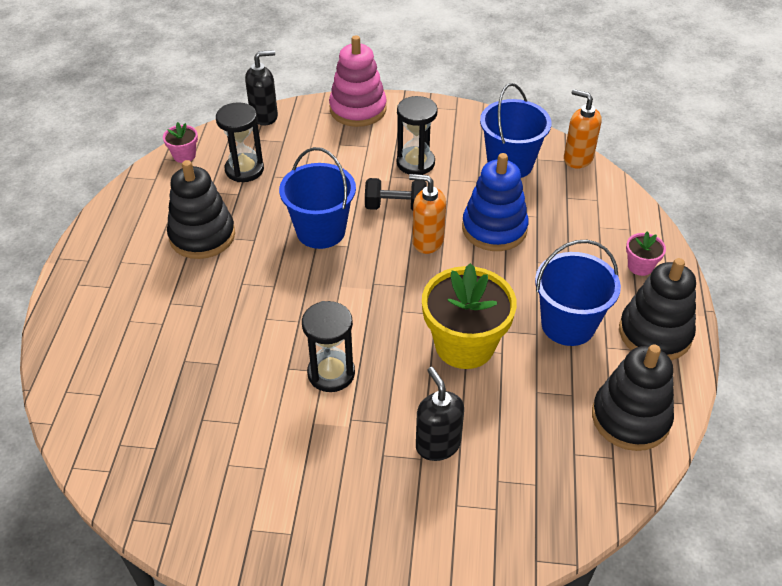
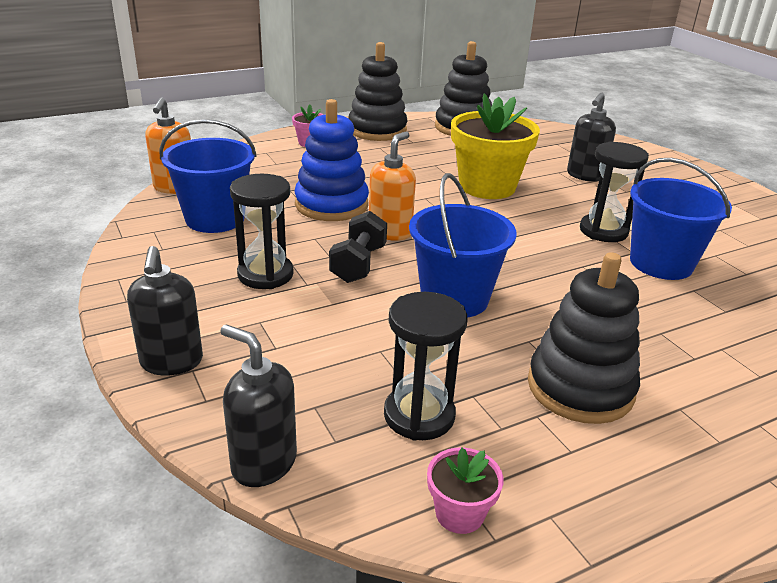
camera: 125 degrees left, 15 degrees down
pink stacking toy [329,35,387,127] -> black soap dispenser [127,246,203,375]
black dumbbell [365,178,427,210] -> black dumbbell turned 45 degrees clockwise [329,211,387,283]
orange soap dispenser [409,174,446,254] -> orange soap dispenser turned 135 degrees counterclockwise [369,131,416,241]
blue bucket [535,240,621,346] -> blue bucket moved to [630,158,732,280]

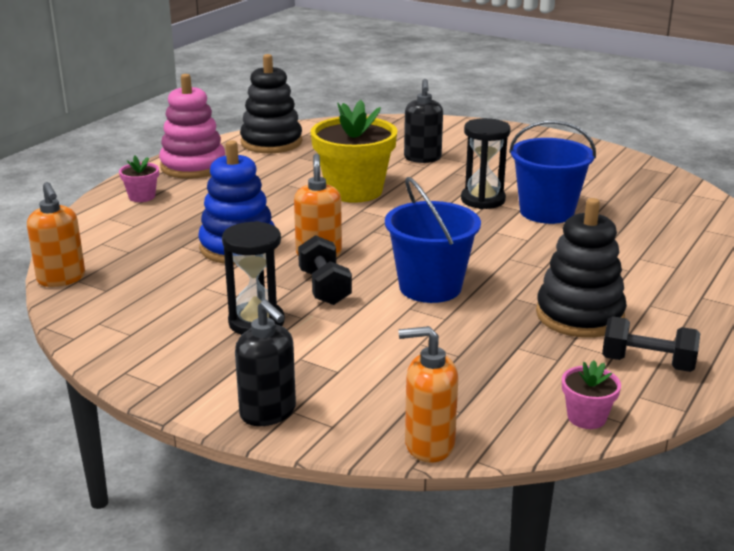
camera: 30 degrees left, 5 degrees down
blue bucket [159,119,257,233] -> none
black soap dispenser [220,324,297,487] -> orange soap dispenser [398,326,458,463]
black stacking toy [348,42,408,141] -> pink stacking toy [159,74,225,179]
black hourglass [384,292,467,440] -> none
none -> black dumbbell [602,316,701,372]

